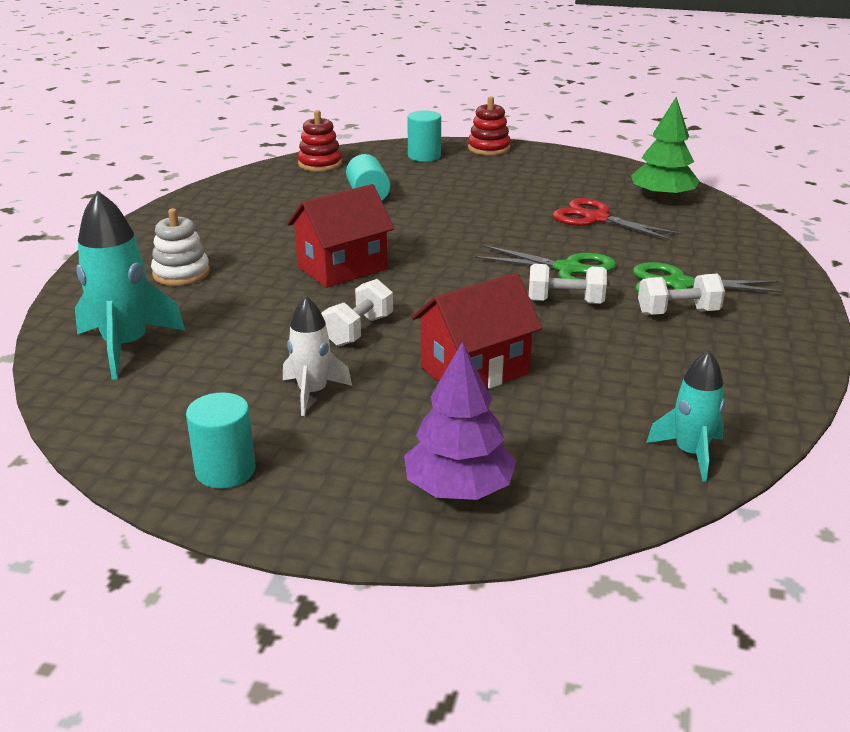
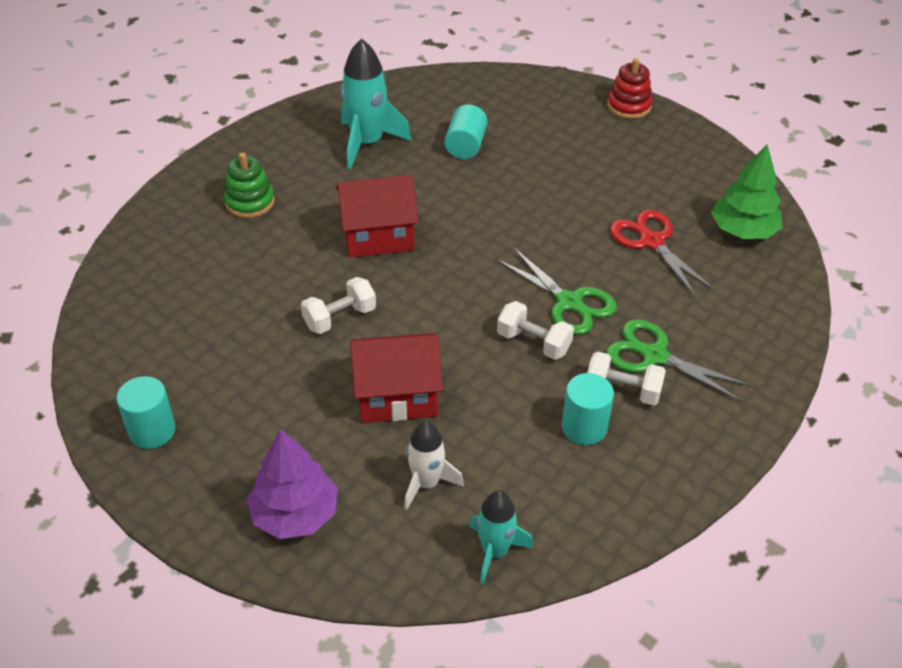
camera: 25 degrees right, 15 degrees up
turquoise rocket [75,190,186,380] -> turquoise rocket moved to [340,38,412,169]
white stacking toy [151,208,210,286] -> green stacking toy [224,153,275,218]
white rocket [283,296,352,416] -> white rocket moved to [404,421,464,510]
red stacking toy [298,110,342,172] -> none
turquoise cylinder [407,110,441,162] -> turquoise cylinder moved to [562,373,614,445]

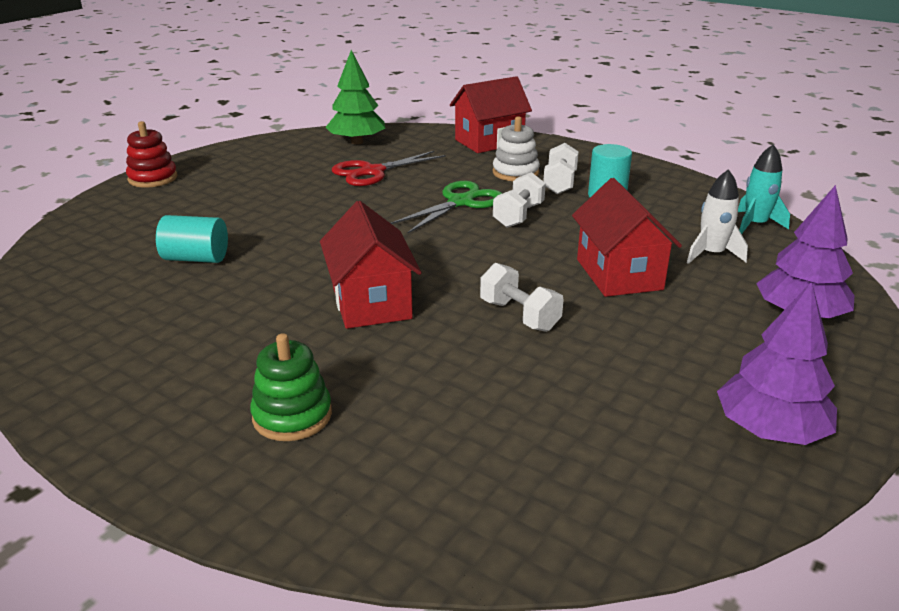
camera: 95 degrees left, 15 degrees down
turquoise cylinder [116,376,176,449] -> purple tree [717,281,837,445]
turquoise rocket [340,38,412,169] -> none
green scissors [606,319,752,402] -> white stacking toy [493,116,540,181]
none -> red house [450,76,532,153]

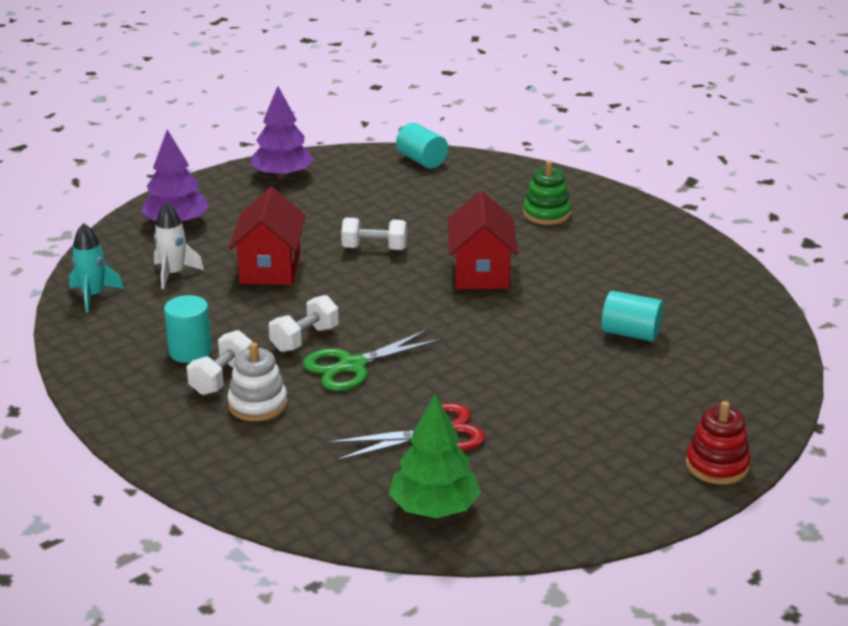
camera: 165 degrees left, 0 degrees up
red house [450,76,532,153] -> none
white dumbbell [480,263,564,332] -> white dumbbell turned 60 degrees counterclockwise [341,218,407,250]
none -> turquoise cylinder [396,123,448,169]

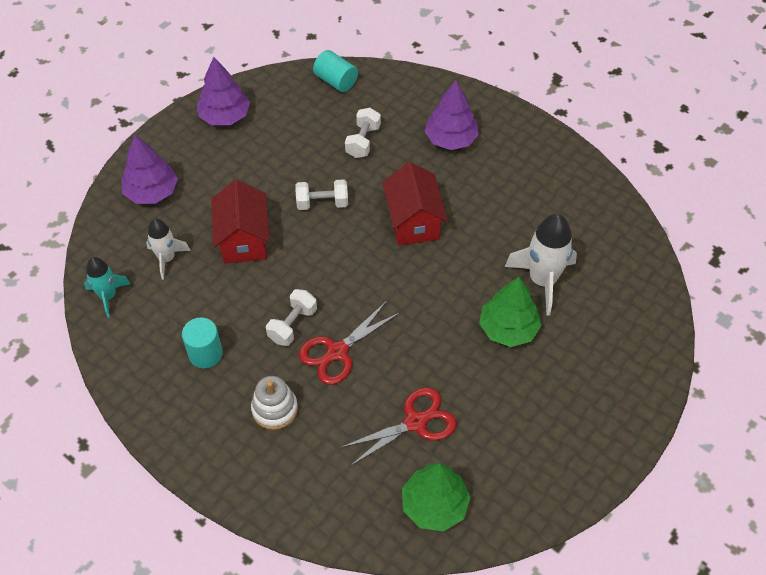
camera: 10 degrees left, 25 degrees up
white dumbbell [187,330,253,395] -> white dumbbell moved to [345,108,381,158]
green scissors [303,329,441,391] -> red scissors [298,301,401,385]
green stacking toy [523,160,571,225] -> purple tree [425,80,479,150]
turquoise cylinder [601,291,664,342] -> white rocket [505,213,577,316]
red stacking toy [686,401,751,485] -> none
none -> green tree [479,277,542,347]

